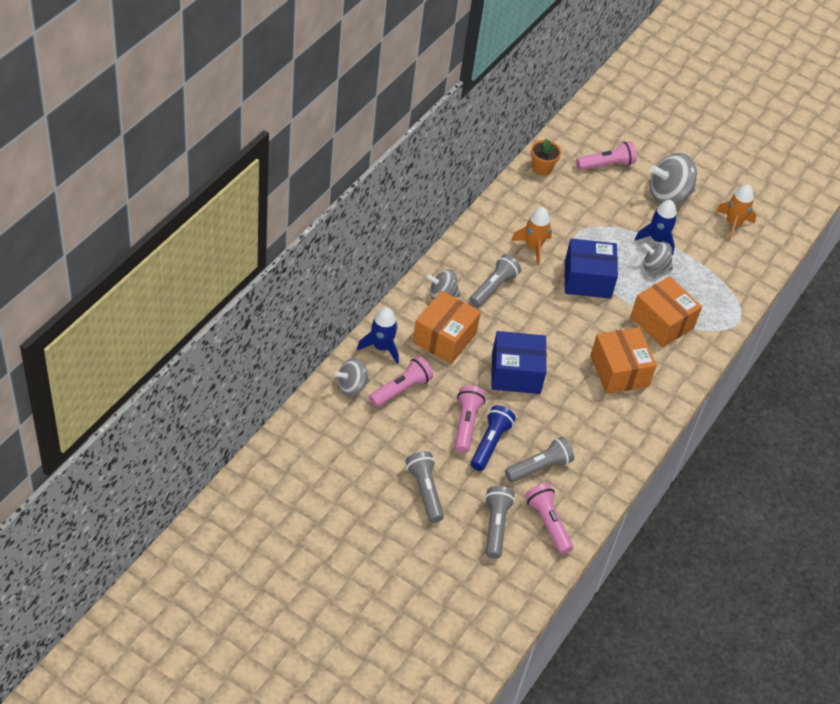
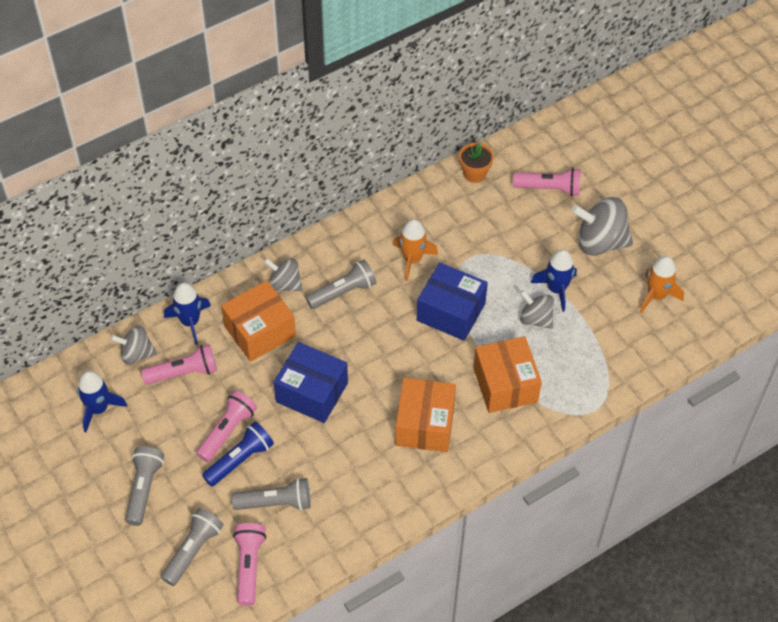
camera: 30 degrees right, 5 degrees up
none -> blue rocket [77,371,127,432]

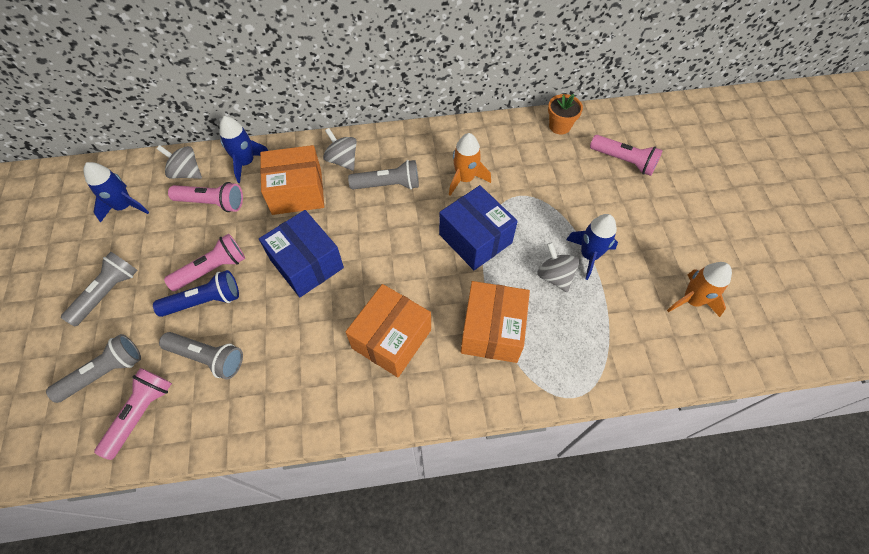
camera: 25 degrees right, 5 degrees up
grey spinning top [571,197,633,256] -> none

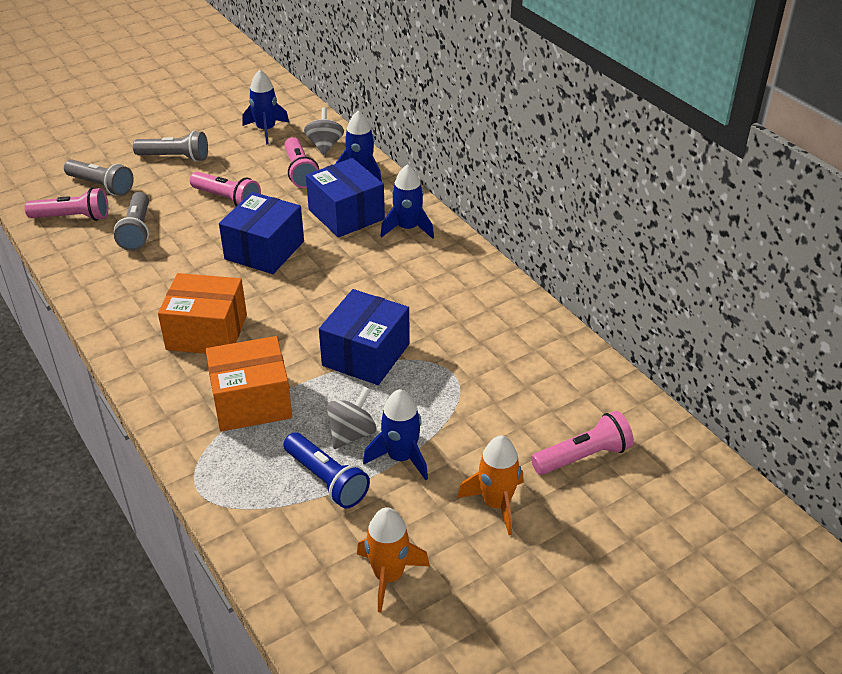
camera: 65 degrees right, 20 degrees down
blue flashlight [153,270,239,317] -> blue flashlight moved to [283,432,370,509]
orange box [260,145,324,215] -> blue box [306,158,385,238]
grey spinning top [323,128,357,171] -> blue rocket [381,164,434,239]
grey flashlight [348,160,419,189] -> none
orange rocket [449,133,491,196] -> orange rocket moved to [457,435,523,535]
orange flower pot [548,94,583,135] -> none
pink flashlight [590,135,663,176] -> pink flashlight turned 120 degrees counterclockwise [531,411,634,475]

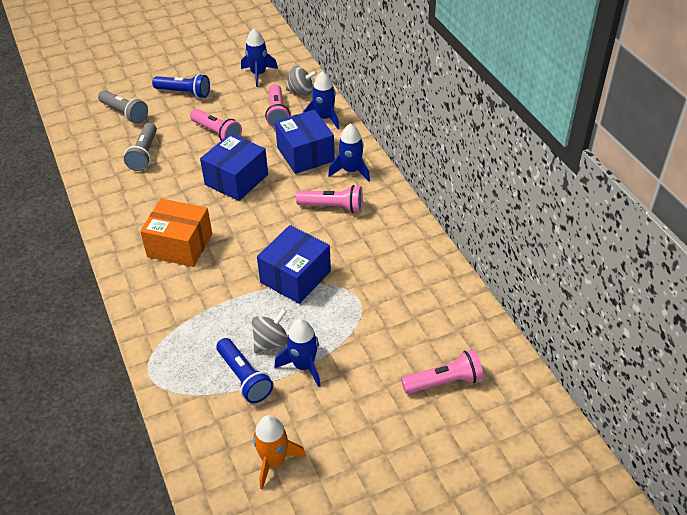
camera: 10 degrees right, 5 degrees up
pink flashlight [25,188,108,221] -> pink flashlight moved to [296,185,363,213]
grey flashlight [133,131,208,162] -> blue flashlight [152,74,210,98]
orange box [206,336,292,432] -> none
grey spinning top [304,107,344,155] -> grey spinning top turned 90 degrees clockwise [286,66,317,96]
orange rocket [457,435,523,535] -> none

